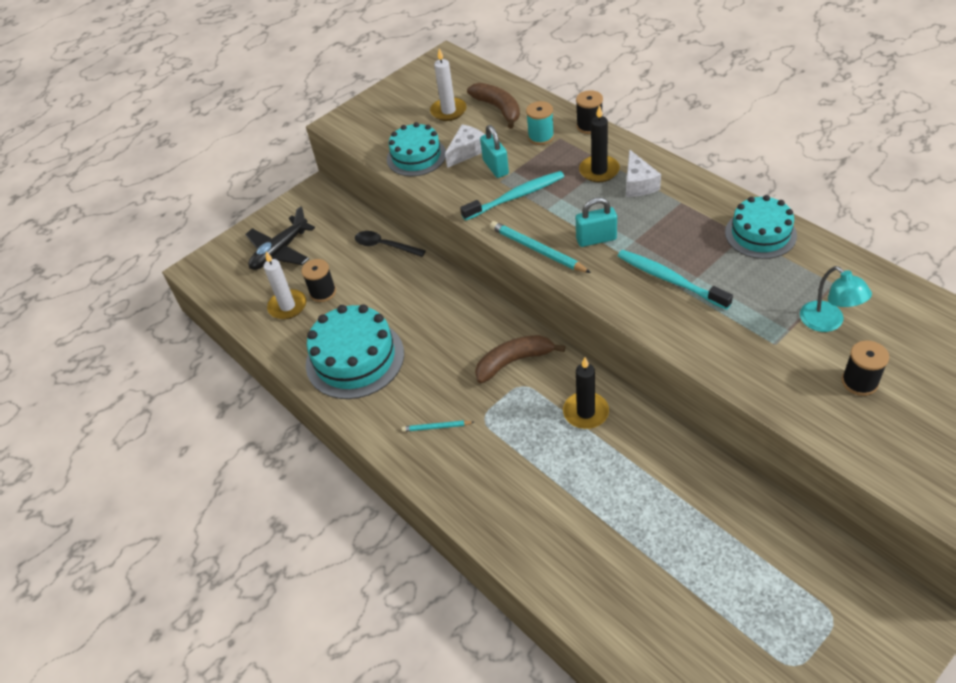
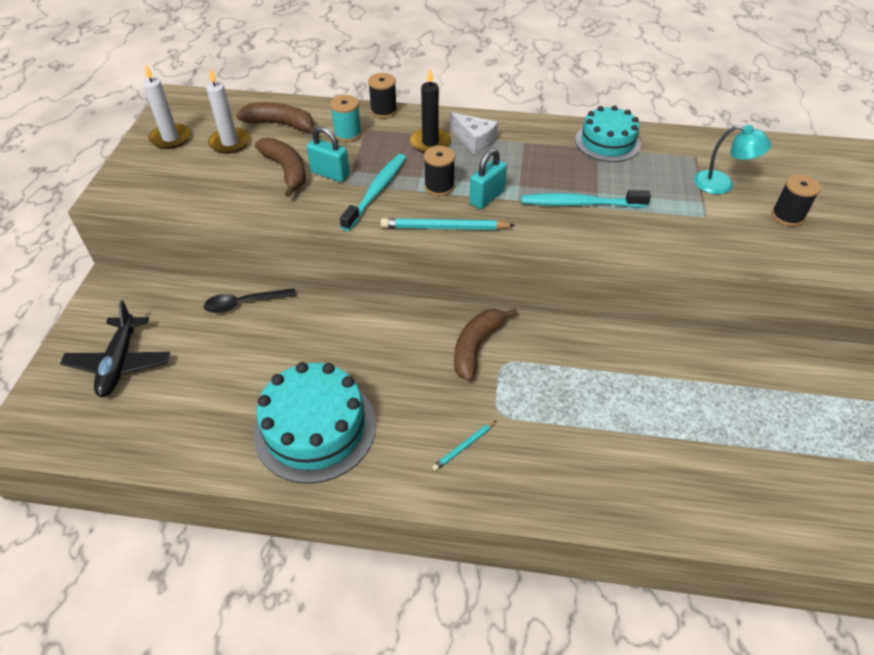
camera: 45 degrees left, 0 degrees up
white candle [263,251,306,319] -> white candle moved to [143,64,191,149]
black spool [301,259,336,302] -> black spool moved to [424,146,455,196]
turquoise cake [387,122,446,176] -> none
white cheese [445,124,485,168] -> brown banana [255,138,306,197]
black candle [563,357,609,429] -> none

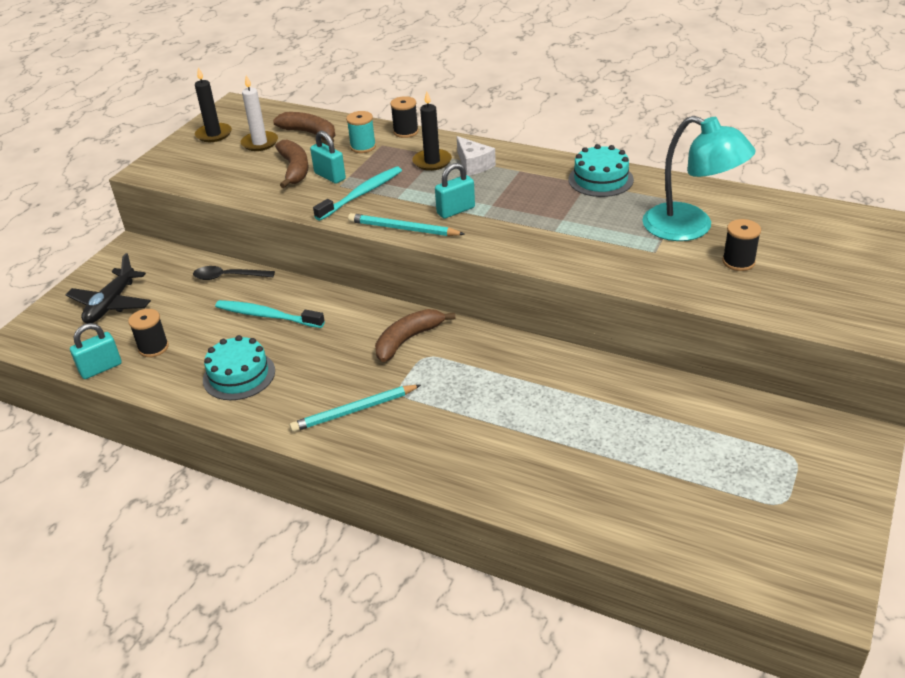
camera: 20 degrees right, 10 degrees down
white candle [143,64,191,149] -> black candle [195,67,232,142]
turquoise cake [253,362,376,484] -> turquoise cake [203,335,275,400], size x0.67
black spool [424,146,455,196] -> black spool moved to [128,309,169,357]
turquoise pencil [432,420,497,471] -> turquoise pencil [289,385,421,432], size x1.77
turquoise toothbrush [521,190,651,208] -> turquoise toothbrush moved to [215,300,325,328]
turquoise lamp [694,125,771,194] -> turquoise lamp [642,116,756,241], size x1.76
none -> turquoise padlock [70,323,122,379]

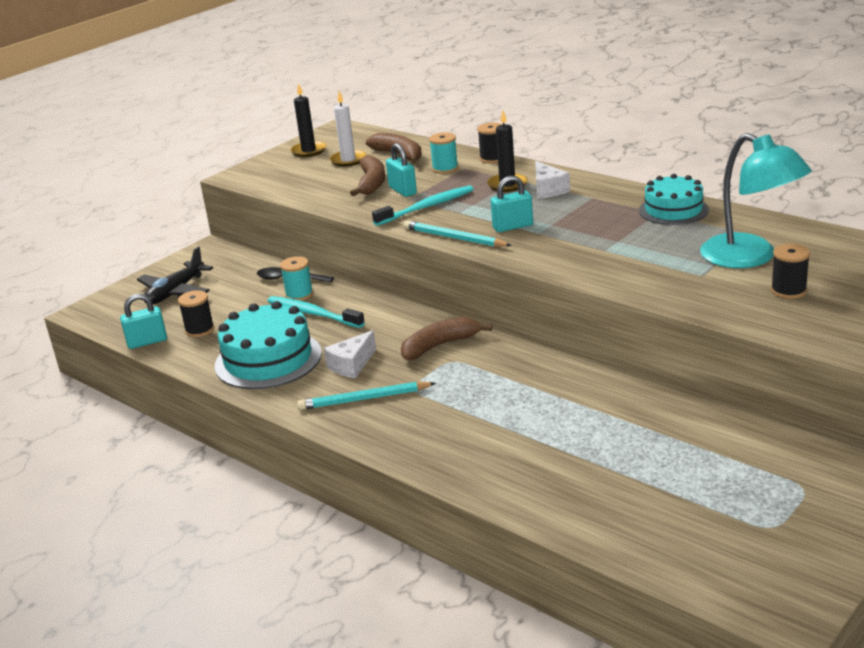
camera: 15 degrees right, 10 degrees down
turquoise cake [203,335,275,400] -> turquoise cake [215,301,322,389], size x1.50
none -> turquoise spool [280,256,313,301]
none -> white cheese [324,330,376,378]

